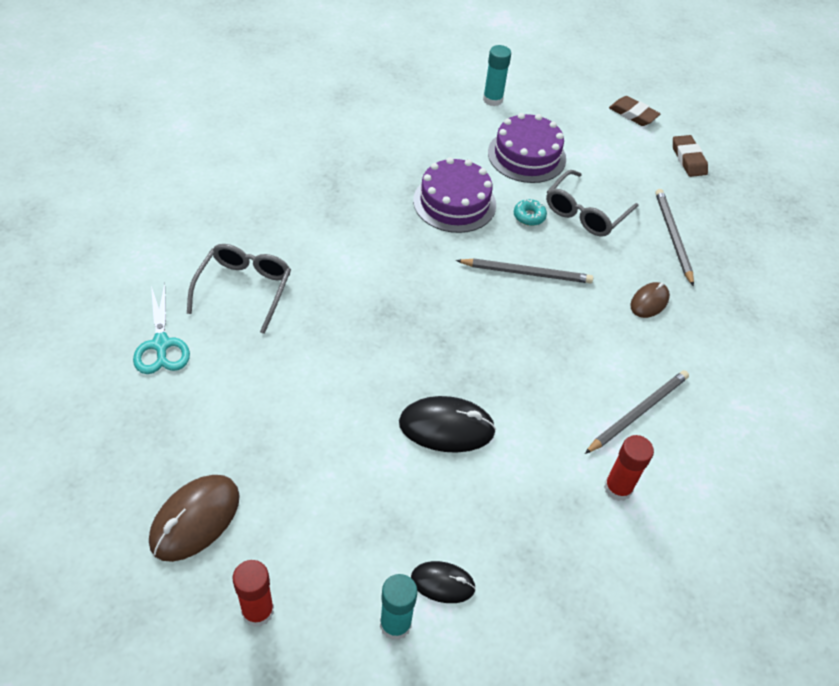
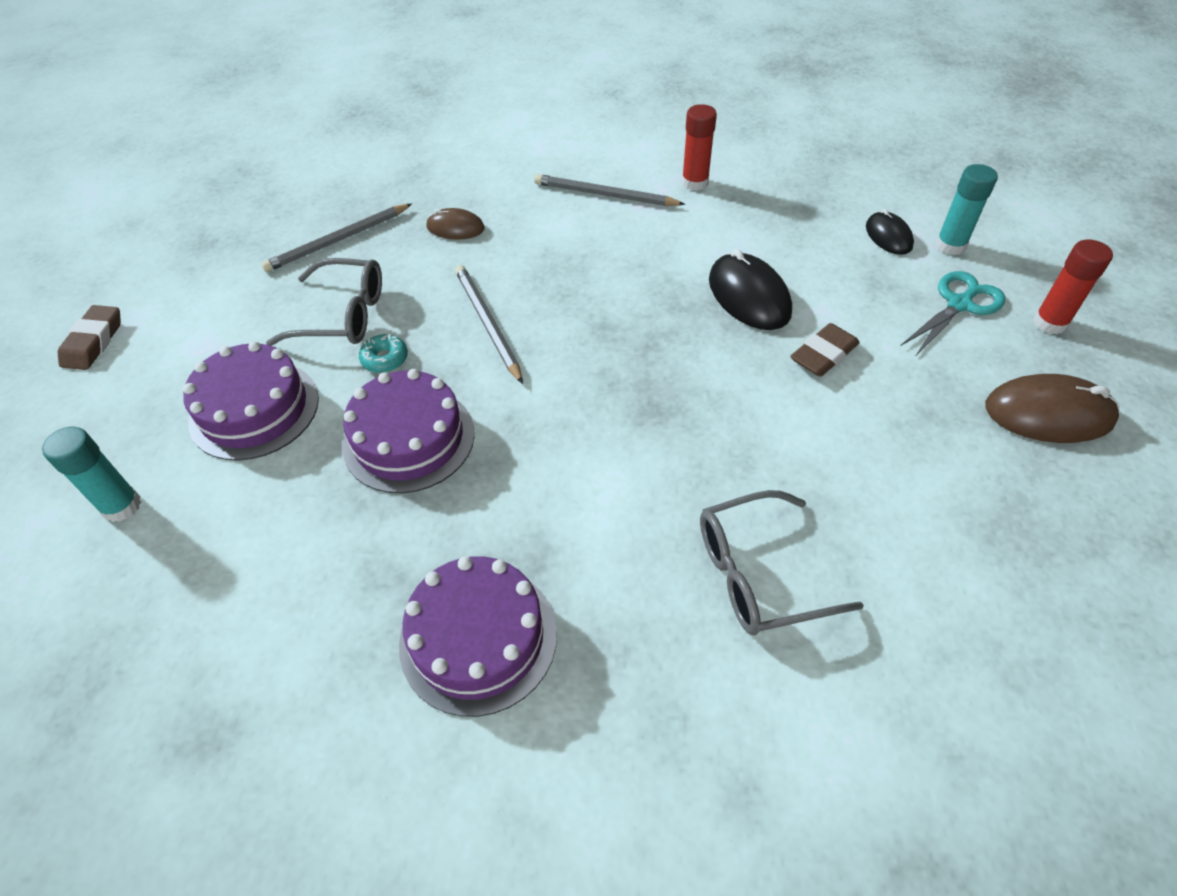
camera: 115 degrees left, 0 degrees up
turquoise scissors [133,283,190,374] -> turquoise scissors moved to [900,271,1005,355]
brown eraser [673,135,708,177] -> brown eraser moved to [790,323,860,377]
none -> purple cake [399,556,557,717]

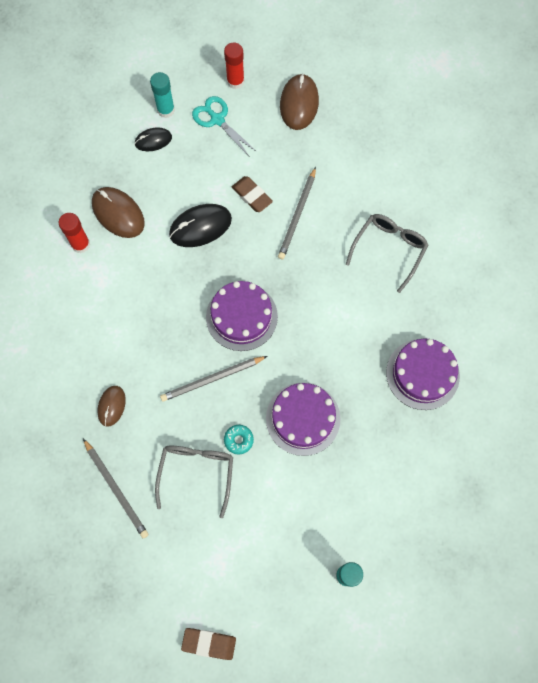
camera: 90 degrees left, 20 degrees up
purple cake [183,341,319,461] -> purple cake moved to [206,281,278,351]
grey pencil [534,174,685,206] -> grey pencil moved to [278,167,316,259]
grey glasses [700,490,864,635] -> grey glasses turned 135 degrees counterclockwise [346,214,428,293]
none -> brown mouse [92,187,145,238]

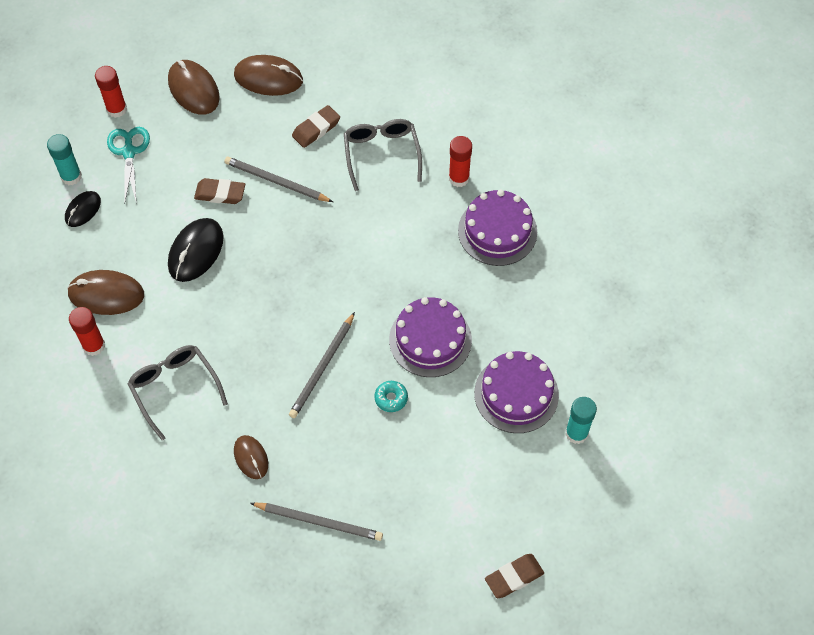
camera: 40 degrees left, 10 degrees down
grey glasses [155,446,233,518] -> grey glasses moved to [127,345,228,440]
turquoise scissors [192,96,257,156] -> turquoise scissors turned 75 degrees clockwise [107,127,150,203]
purple cake [206,281,278,351] -> purple cake moved to [474,351,559,433]
grey pencil [278,167,316,259] -> grey pencil turned 135 degrees clockwise [224,157,333,202]
none -> brown mouse [234,55,303,96]
none -> brown eraser [292,105,340,148]
none -> red glue stick [449,136,472,187]

